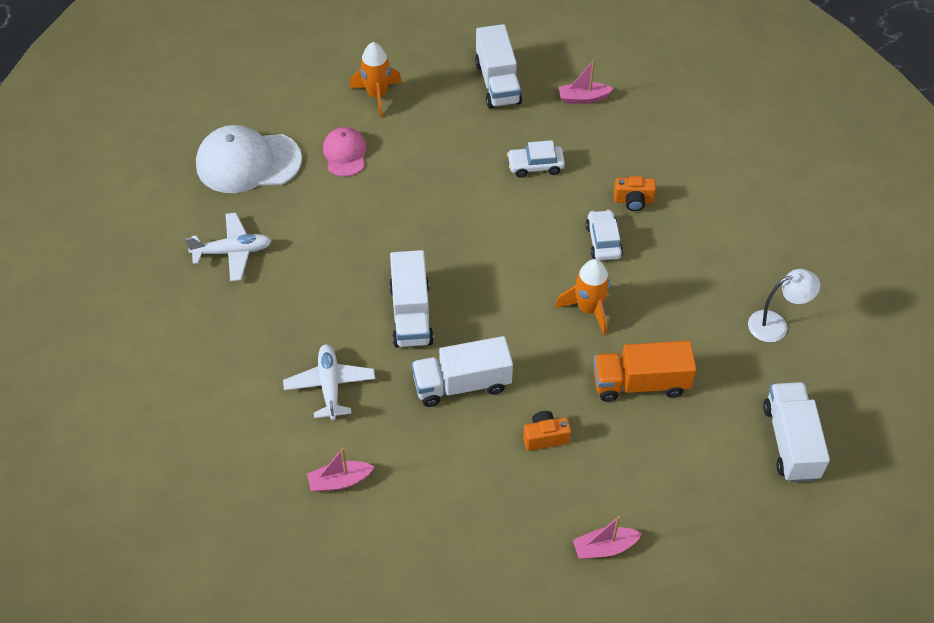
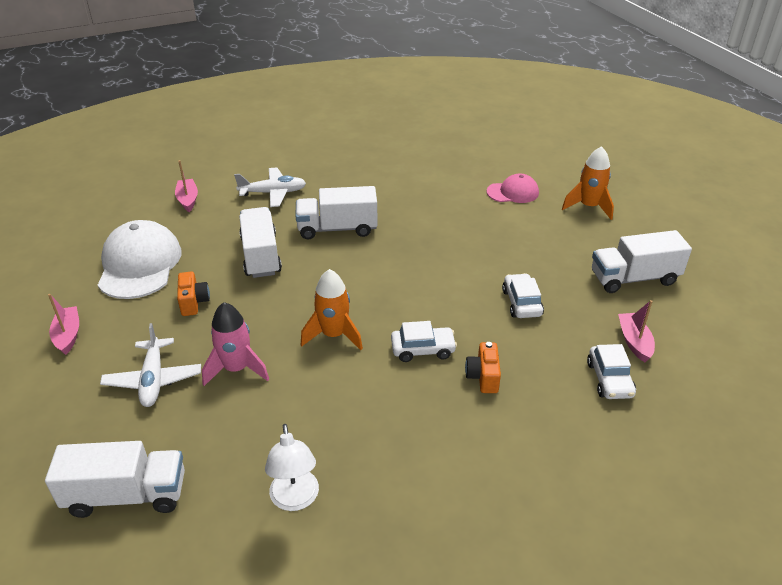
camera: 90 degrees right, 15 degrees down
white plane [185,213,272,281] -> white plane moved to [100,323,201,407]
white cap [196,125,302,193] -> white cap moved to [98,220,182,299]
orange truck [593,341,696,402] -> pink rocket [202,302,269,386]
none -> white car [587,344,636,399]

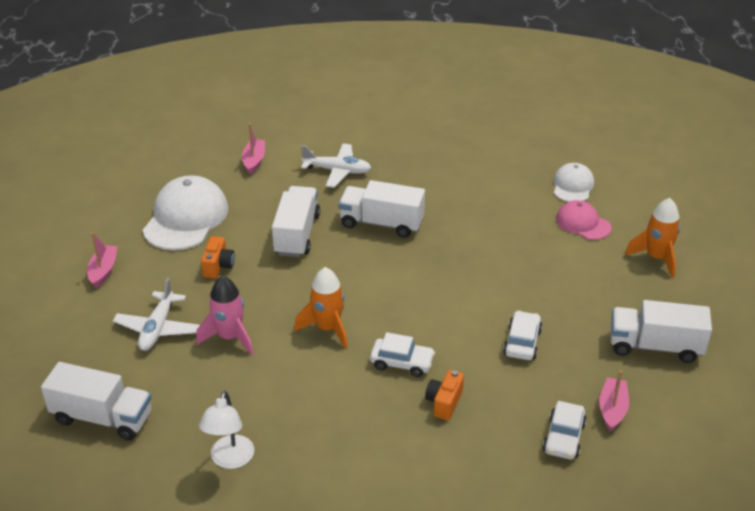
camera: 20 degrees right, 0 degrees up
pink cap [487,174,539,203] -> pink cap turned 150 degrees counterclockwise [556,200,612,240]
none -> white cap [553,163,594,202]

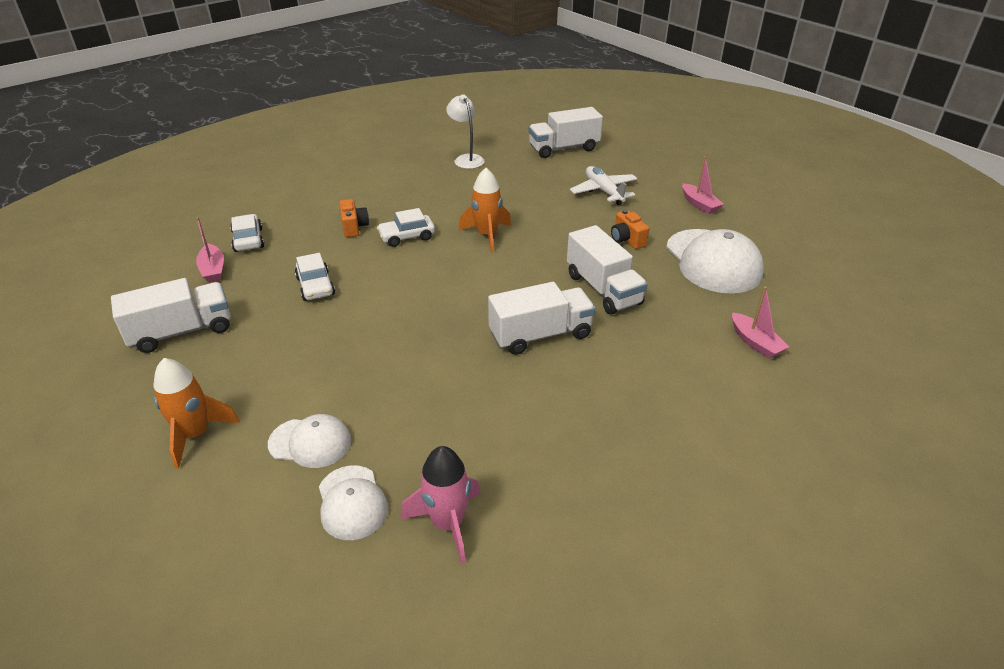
camera: 145 degrees right, 0 degrees up
pink rocket [196,276,254,355] -> pink rocket moved to [401,446,480,565]
white plane [301,143,371,188] -> none
pink cap [556,200,612,240] -> white cap [268,414,351,468]

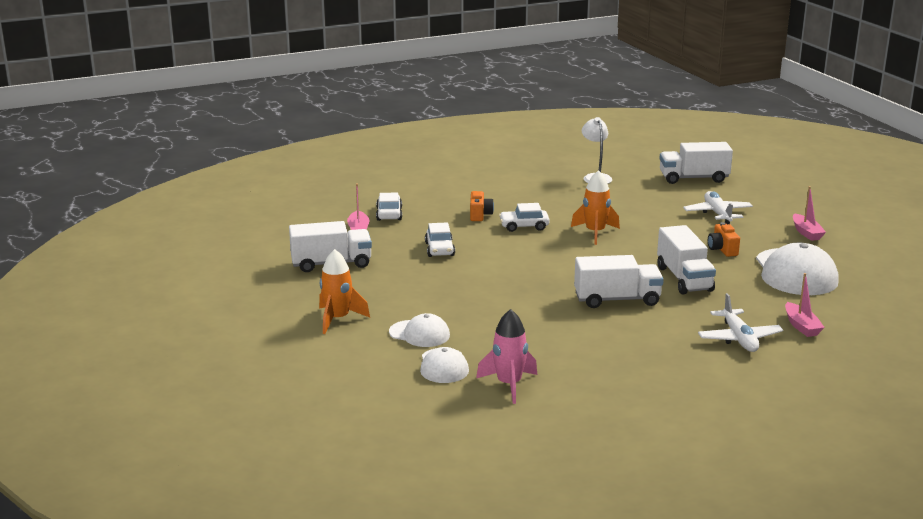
camera: 15 degrees right, 15 degrees down
none -> white plane [698,293,783,352]

